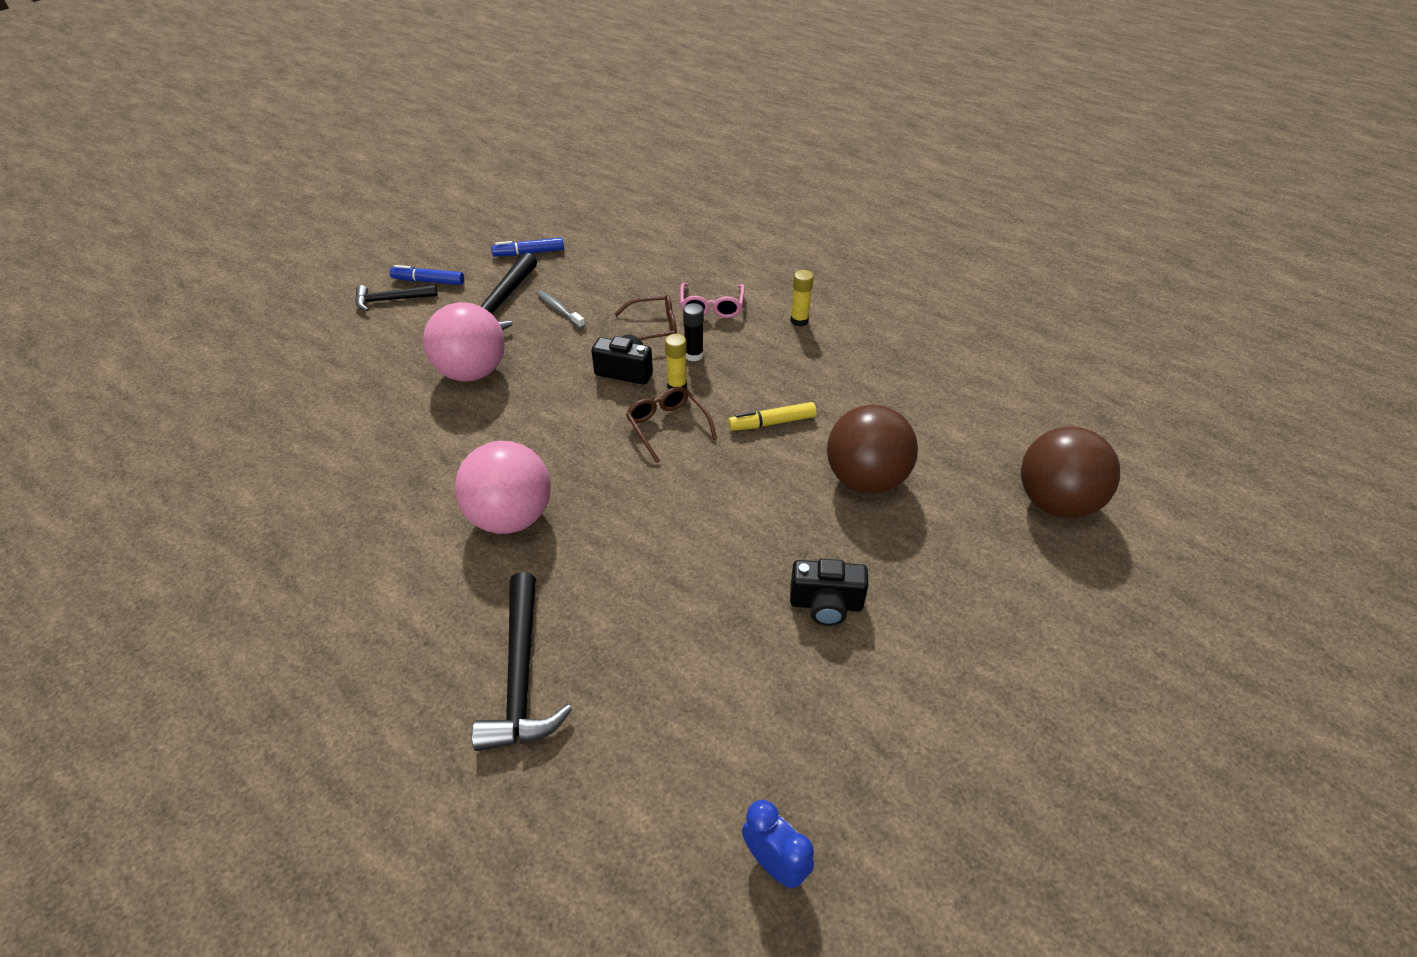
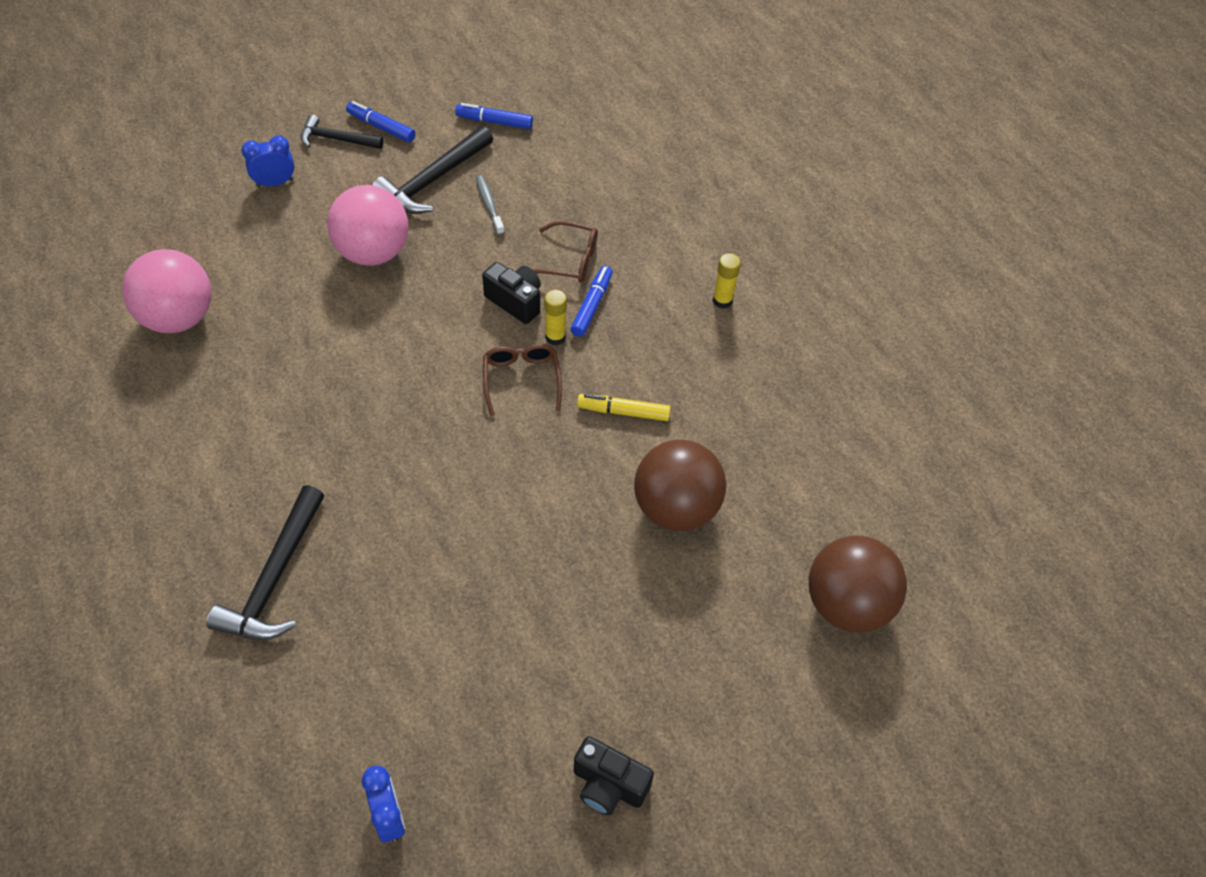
camera: 20 degrees right, 10 degrees up
pink ball [455,441,551,534] -> pink ball moved to [122,249,212,333]
pink glasses [680,283,745,318] -> none
black glue stick [683,303,704,361] -> blue marker [570,266,613,337]
black camera [790,559,868,626] -> black camera moved to [574,736,654,815]
none -> blue clock [241,135,294,187]

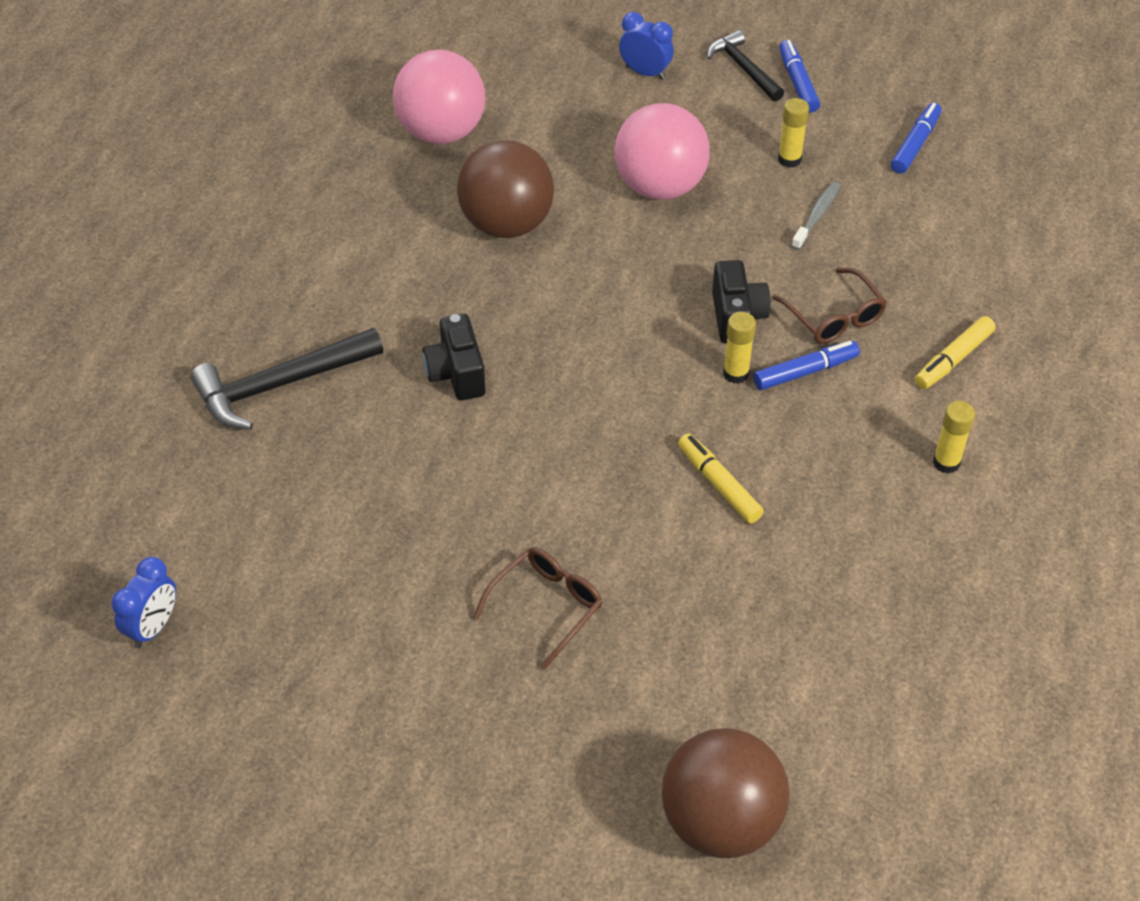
camera: 50 degrees right, 5 degrees down
black hammer [372,126,493,214] -> yellow glue stick [778,98,809,168]
blue marker [455,103,533,129] -> blue marker turned 60 degrees clockwise [891,103,942,174]
brown glasses [483,344,562,416] -> brown glasses moved to [473,547,603,670]
black camera [574,736,654,815] -> black camera moved to [422,314,486,400]
brown ball [634,439,726,531] -> brown ball moved to [457,140,554,238]
none -> yellow marker [915,316,996,389]

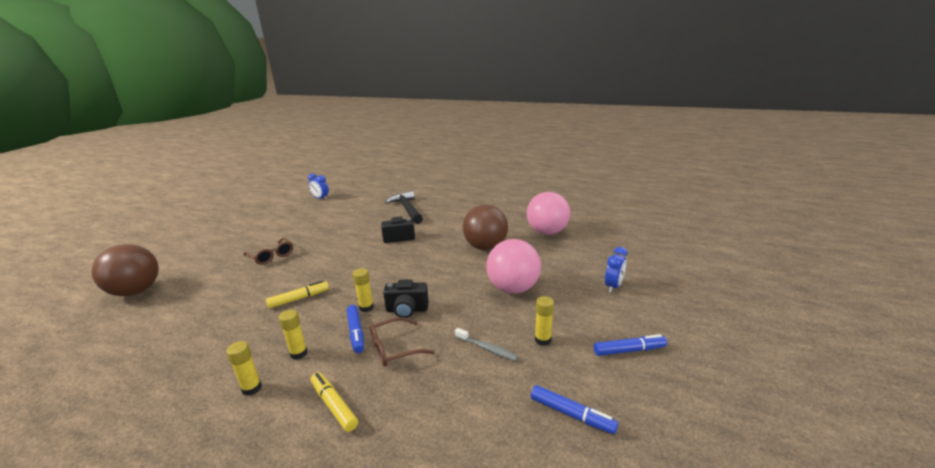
camera: 95 degrees right, 25 degrees down
black hammer [707,30,784,102] -> none
none -> yellow glue stick [279,310,308,360]

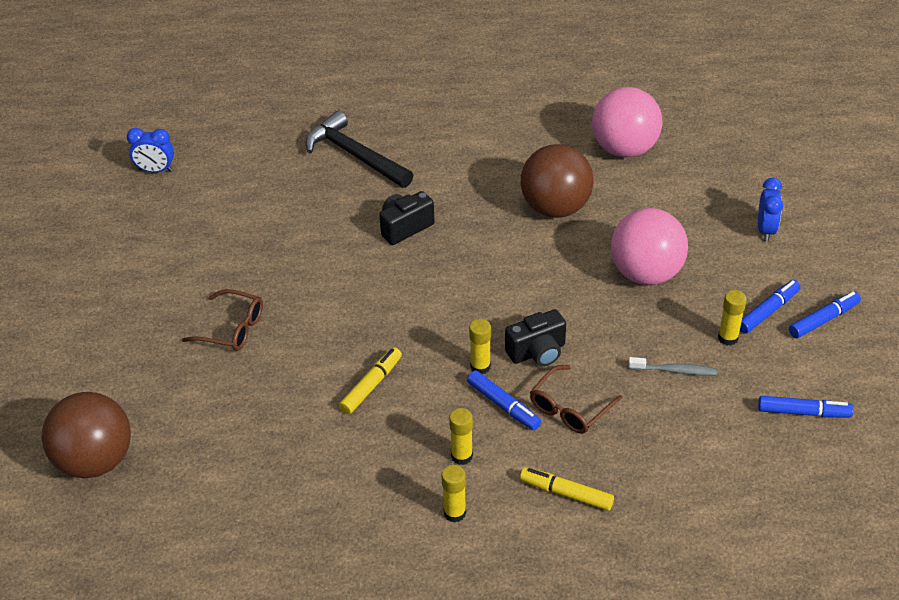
camera: 25 degrees left, 20 degrees up
none -> blue marker [740,280,801,334]

